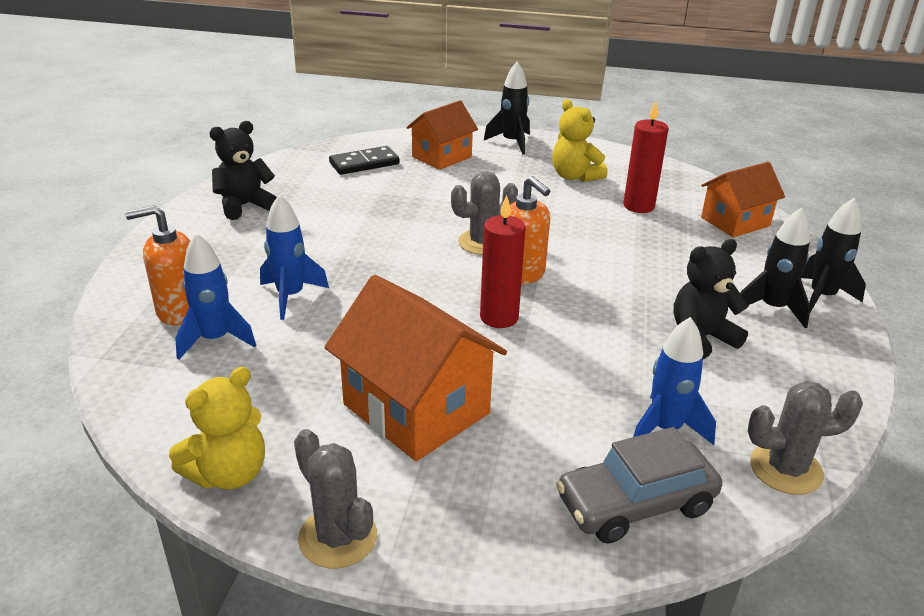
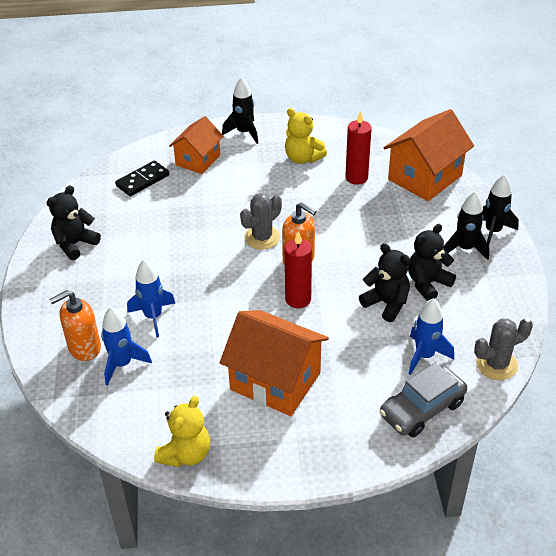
camera: 15 degrees left, 10 degrees up
grey cactus [294,429,377,568] -> none
orange house [701,162,785,238] -> orange house [384,109,474,201], size x1.56
none -> black teddy bear [359,243,411,322]

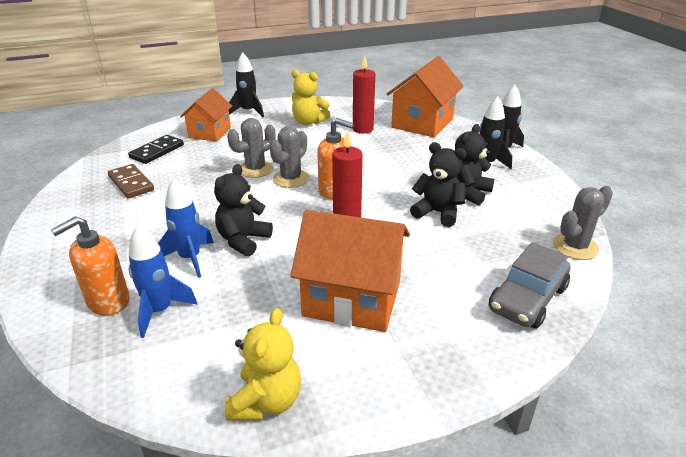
camera: 15 degrees left, 10 degrees down
black teddy bear [47,185,101,260] -> black teddy bear moved to [214,164,273,256]
blue rocket [408,298,454,375] -> none
none -> brown domino [108,164,154,198]
none -> grey cactus [227,118,275,178]

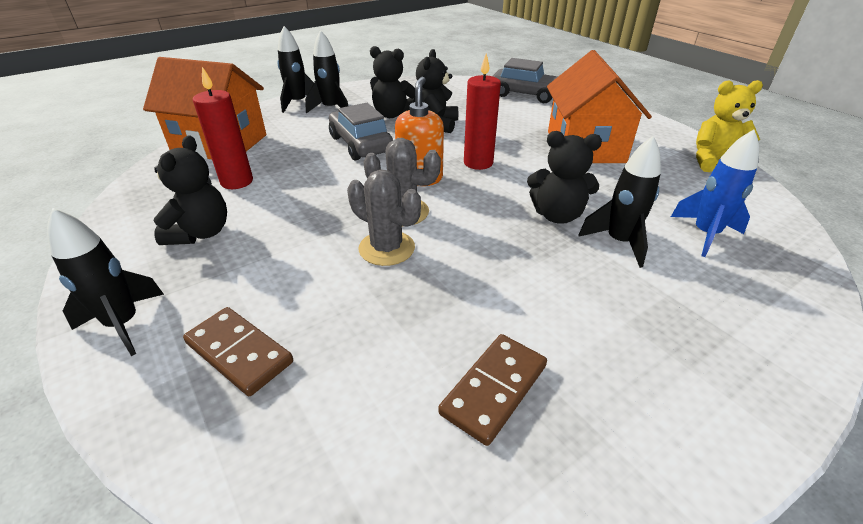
camera: 105 degrees left, 5 degrees up
orange soap dispenser [51,216,130,315] -> none
black domino [128,135,184,164] -> none
blue rocket [158,178,214,278] -> black rocket [578,136,661,268]
orange house [180,88,232,141] -> brown domino [183,307,293,396]
yellow teddy bear [291,69,330,125] -> black teddy bear [154,135,227,245]
grey cactus [553,186,613,260] -> none
none -> grey car [329,103,393,160]

